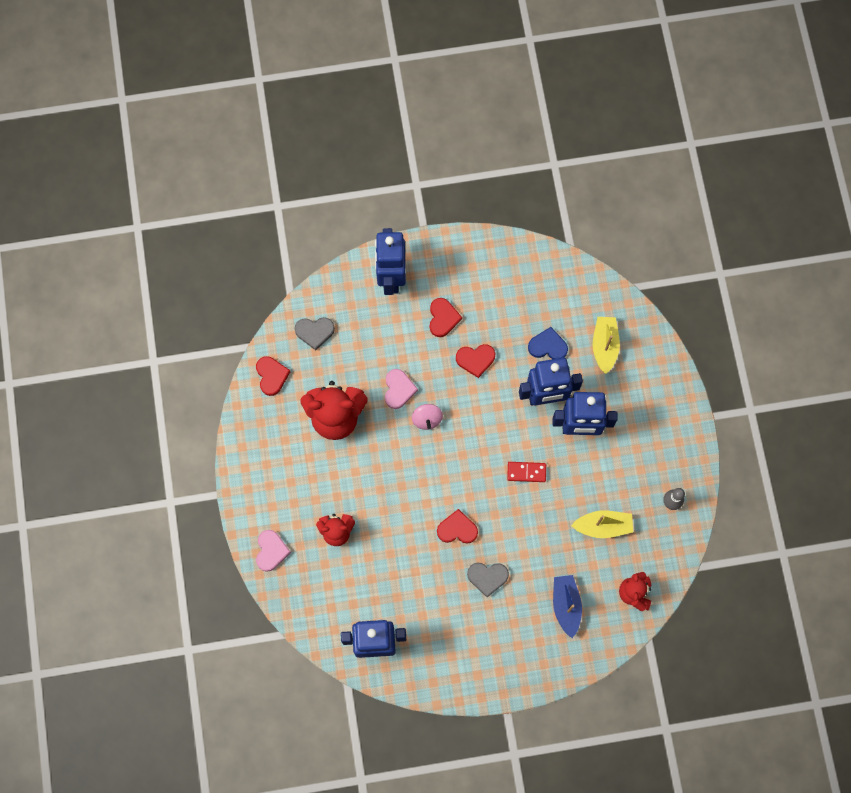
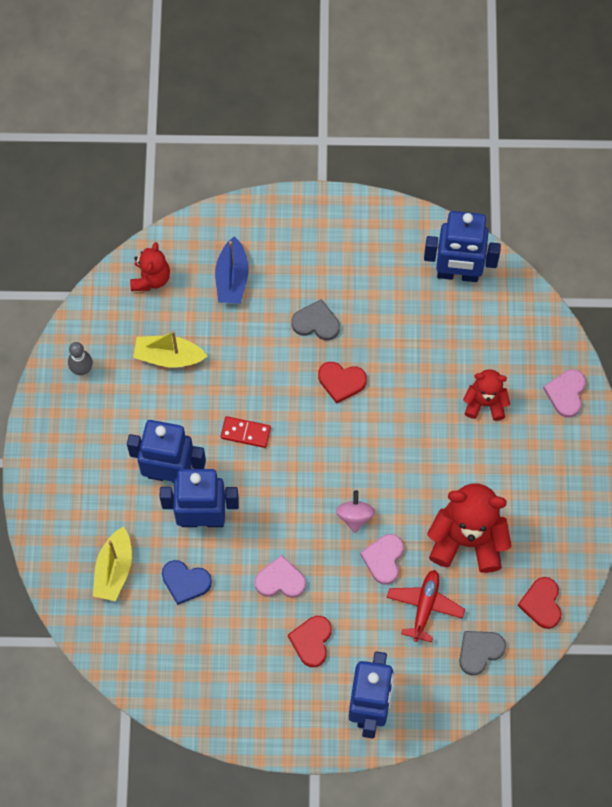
camera: 170 degrees left, 5 degrees down
grey heart [295,317,335,350] -> grey heart turned 45 degrees counterclockwise [459,631,506,675]
red heart [456,344,495,378] -> pink heart [255,555,306,598]
none -> red plane [387,570,465,643]

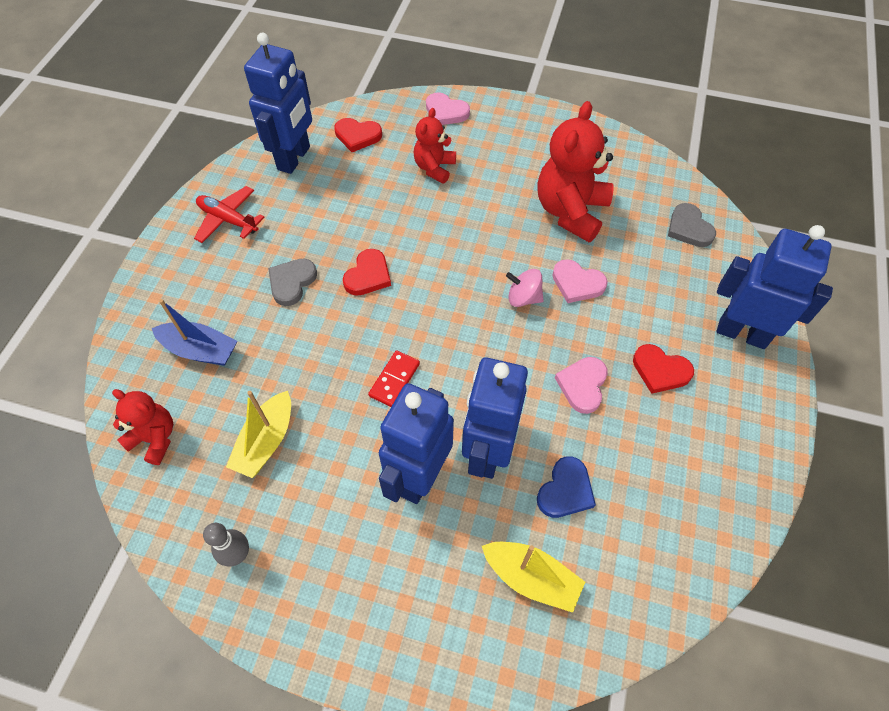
camera: 75 degrees left, 10 degrees down
red plane [387,570,465,643] -> red plane moved to [194,186,265,243]
red heart [518,577,561,629] -> red heart moved to [334,118,382,152]

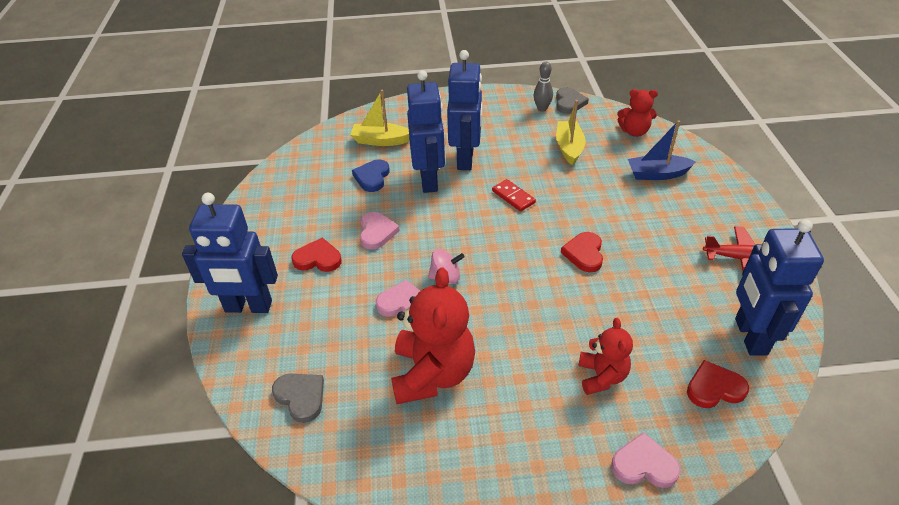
camera: 160 degrees right, 15 degrees down
grey heart [268,259,317,306] -> grey heart moved to [556,87,589,114]
red domino [368,350,420,407] -> red domino turned 45 degrees counterclockwise [492,179,536,212]

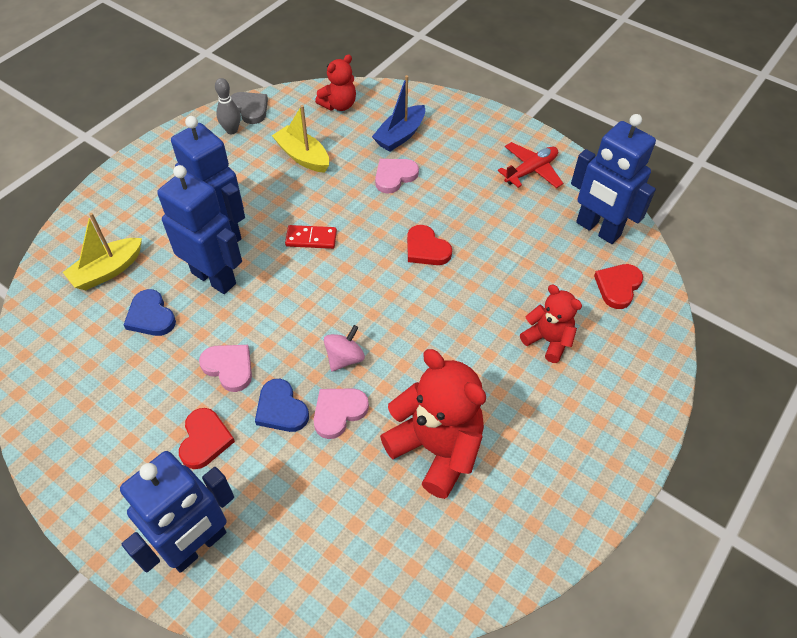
camera: 50 degrees left, 10 degrees up
grey heart [272,374,324,423] -> none
red heart [291,237,342,272] -> red heart turned 135 degrees clockwise [179,408,235,469]
pink heart [611,432,680,488] -> pink heart moved to [375,159,419,193]
none -> blue heart [255,379,309,432]

